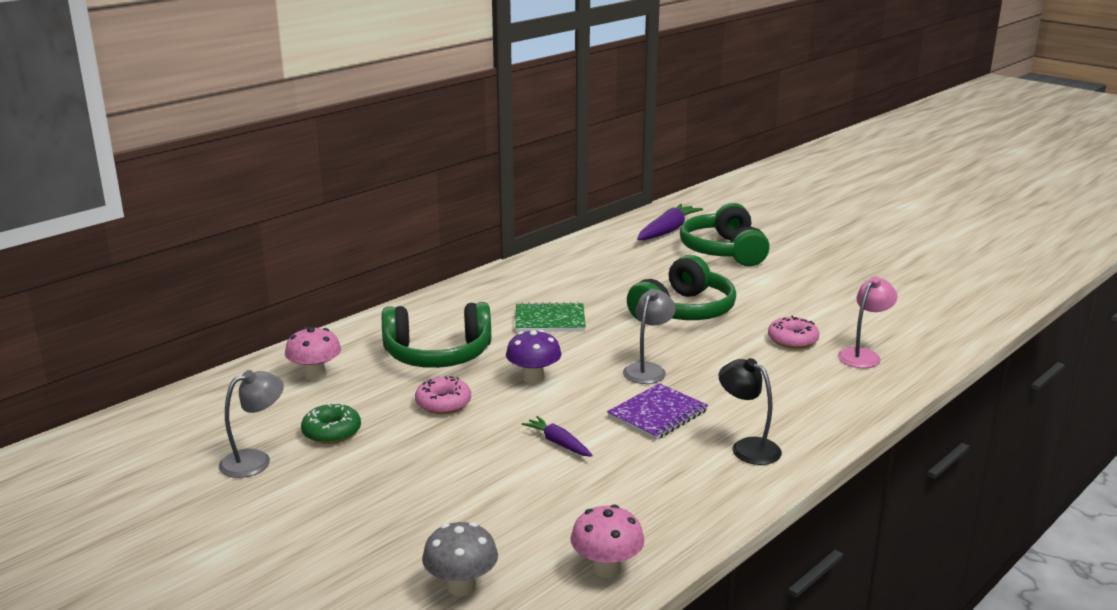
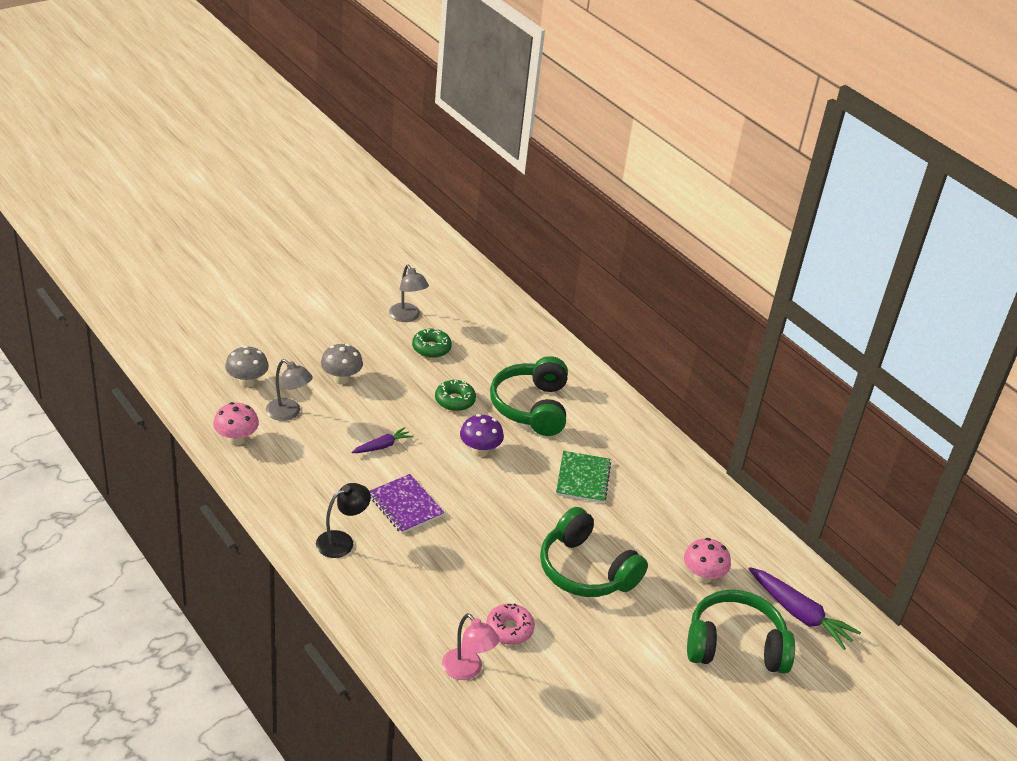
camera: 95 degrees right, 15 degrees up
pink mushroom [285,327,341,381] -> pink mushroom moved to [684,538,731,584]
pink donut [415,376,471,414] -> green donut [435,380,476,411]
grey lamp [623,289,676,384] -> grey lamp moved to [266,359,313,421]
none -> grey mushroom [321,344,363,384]

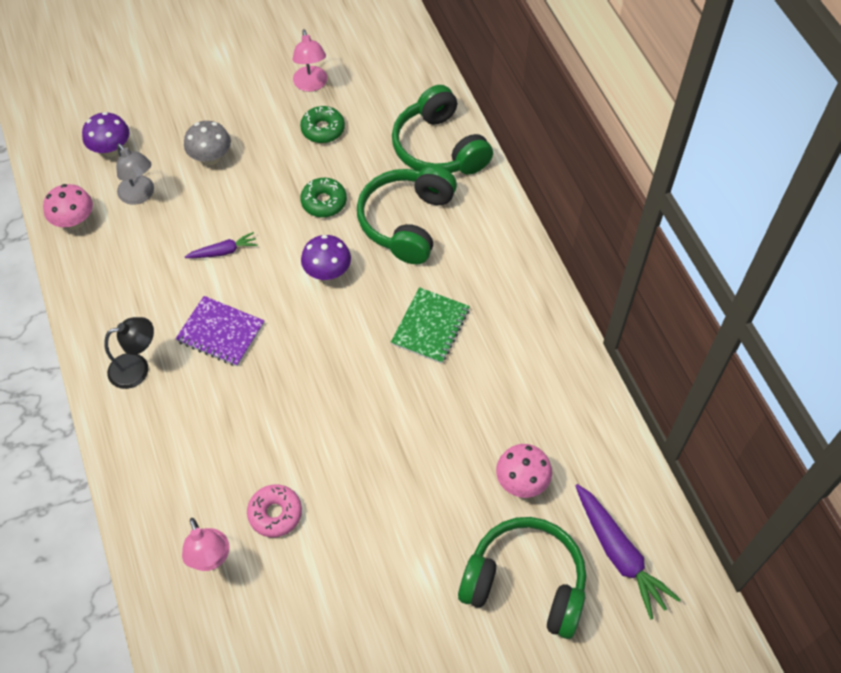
camera: 20 degrees right, 20 degrees up
grey mushroom [225,346,269,388] -> purple mushroom [82,112,129,157]
purple notebook [370,474,444,534] -> purple notebook turned 45 degrees counterclockwise [175,296,264,367]
grey lamp [389,265,429,322] -> pink lamp [293,29,327,92]
green headphones [540,507,648,597] -> green headphones moved to [392,85,493,175]

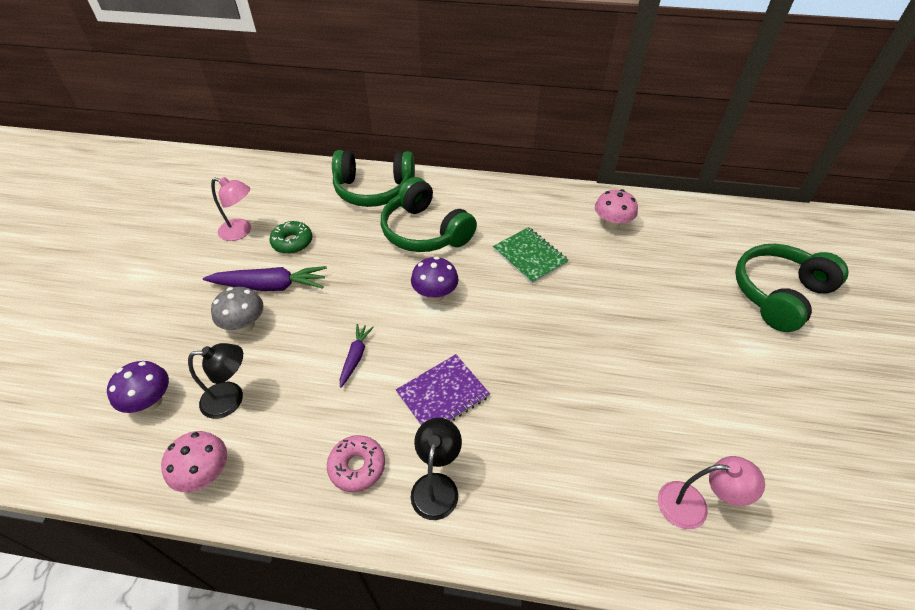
camera: 60 degrees left, 10 degrees down
grey lamp [116,143,154,205] -> black lamp [188,343,243,419]
pink donut [247,485,302,537] -> pink donut moved to [327,435,385,492]
green donut [300,178,347,217] -> none
pink mushroom [496,444,552,498] -> pink mushroom moved to [595,189,638,231]
purple carrot [575,484,681,619] -> purple carrot moved to [203,266,327,291]

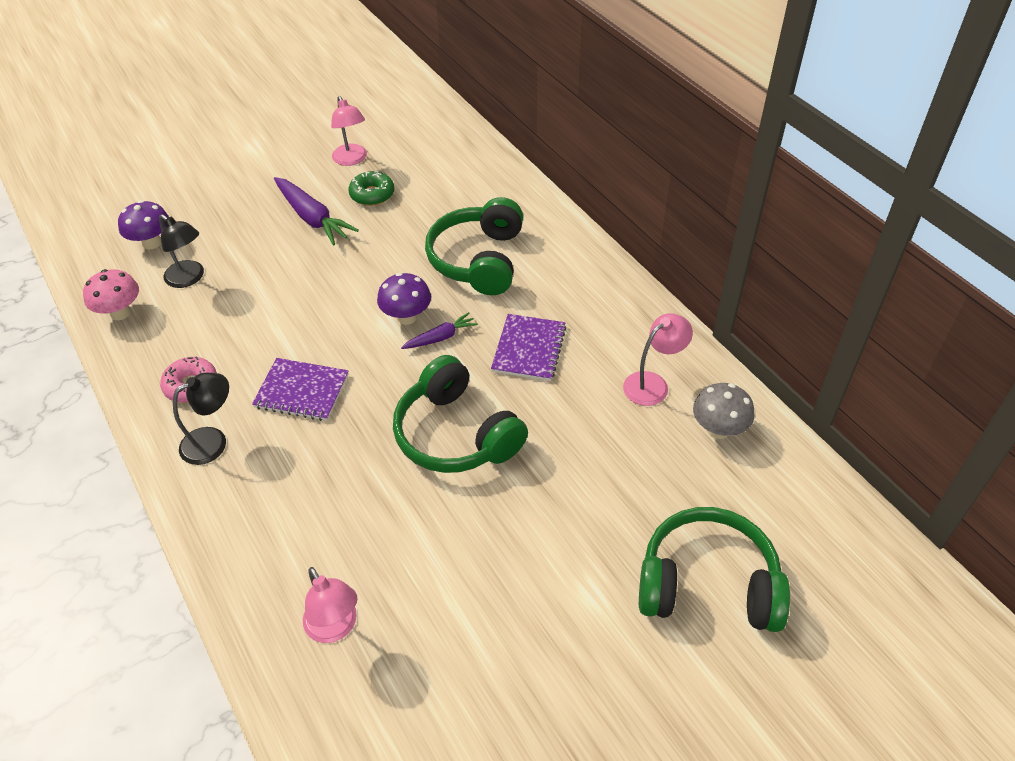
camera: 50 degrees right, 0 degrees up
grey mushroom [211,287,263,333] -> grey mushroom moved to [693,383,755,439]
green headphones [332,150,415,207] -> green headphones moved to [393,355,528,473]
purple carrot [340,324,374,388] -> purple carrot moved to [401,312,478,349]
green notebook [493,227,569,284] -> purple notebook [491,314,566,381]
pink mushroom [595,189,638,231] -> pink lamp [623,313,693,406]

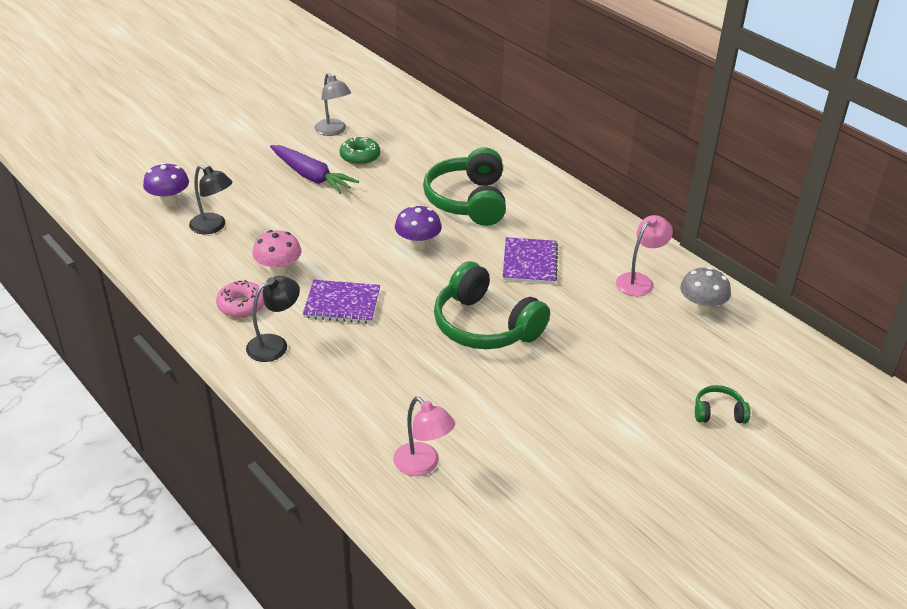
camera: 10 degrees left, 10 degrees down
pink mushroom [83,269,139,320] -> pink mushroom moved to [252,230,301,277]
pink lamp [331,96,367,166] -> grey lamp [314,73,351,136]
purple carrot [401,312,478,349] -> none
green headphones [639,507,790,632] -> green headphones [695,385,750,424], size x0.46

